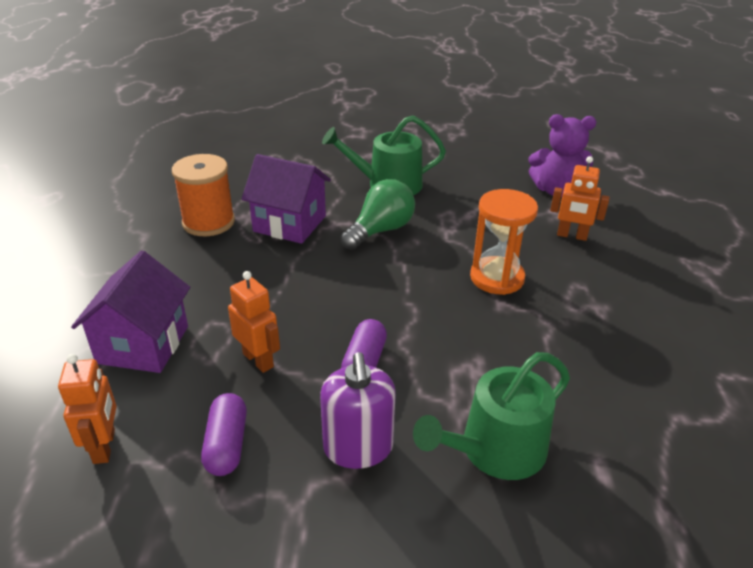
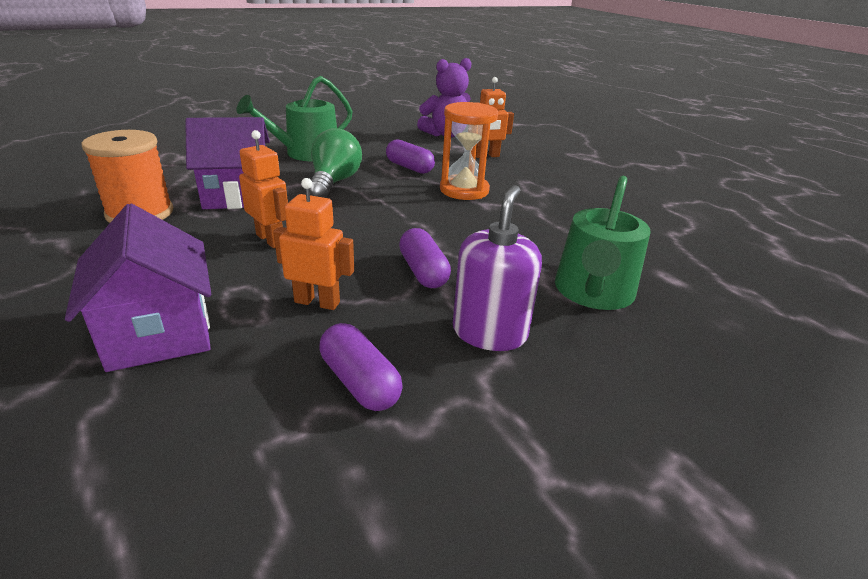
camera: 35 degrees left, 5 degrees down
orange robot [58,354,116,464] -> orange robot moved to [239,130,288,248]
purple soap dispenser [320,352,396,469] -> purple soap dispenser turned 120 degrees counterclockwise [453,185,542,351]
none -> purple capsule [386,140,435,174]

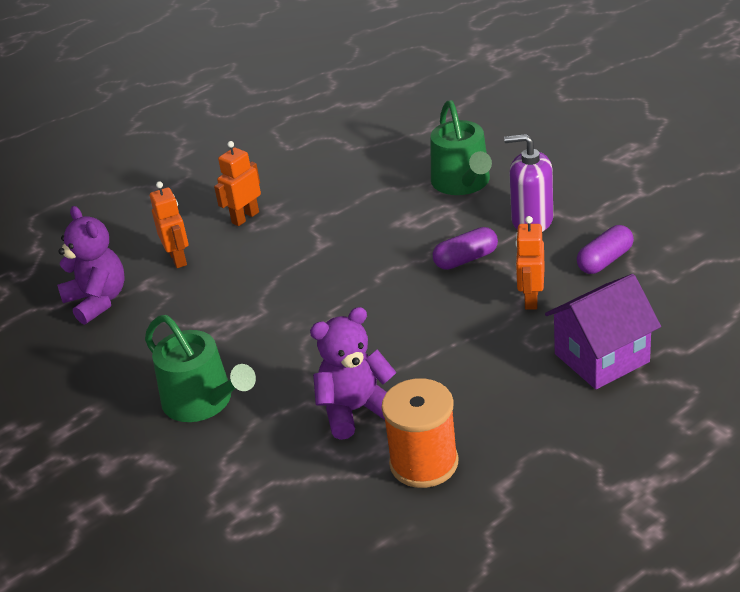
camera: 90 degrees left, 5 degrees up
purple house [185,117,270,209] -> purple teddy bear [310,307,397,440]
orange robot [239,130,288,248] -> orange robot moved to [214,141,261,226]
green light bulb [309,128,362,198] -> none
purple capsule [386,140,435,174] -> none
orange hourglass [440,102,498,200] -> none
green watering can [555,176,651,310] -> green watering can turned 60 degrees clockwise [430,100,492,195]

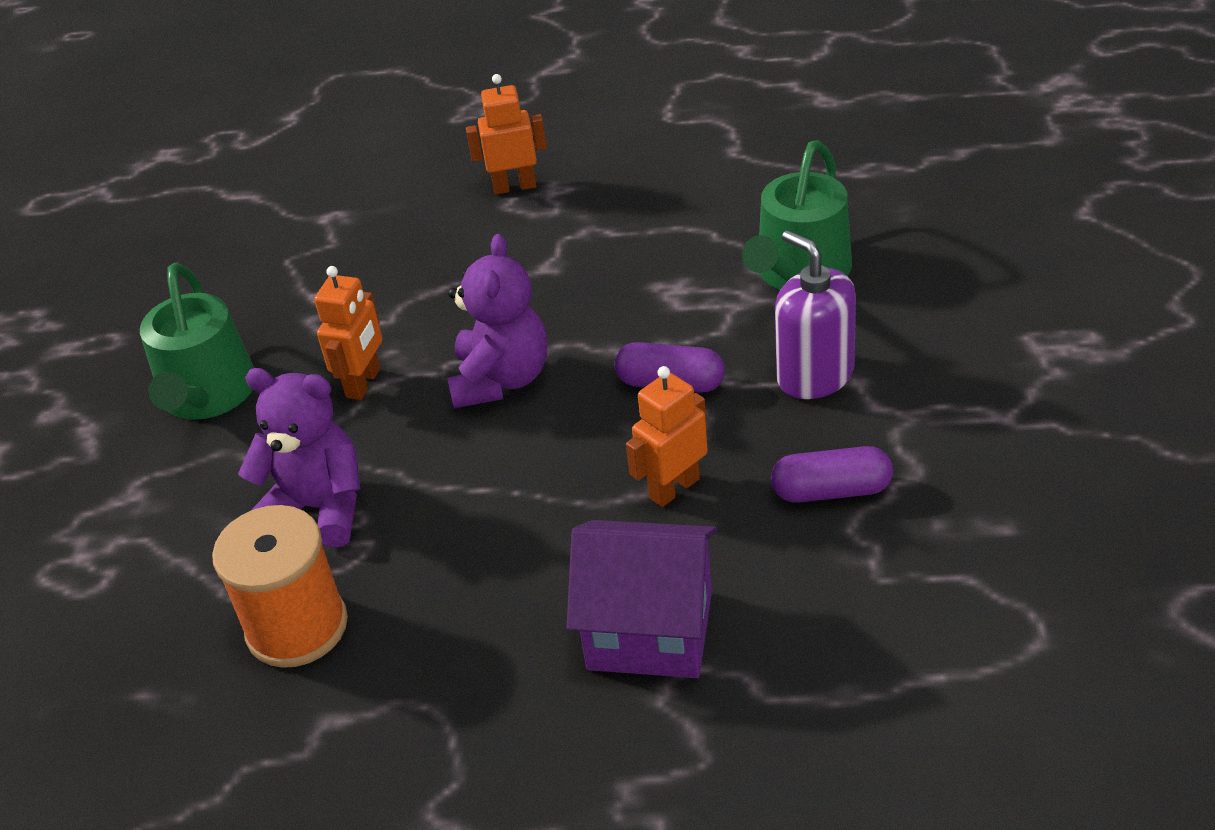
camera: 40 degrees right, 5 degrees up
purple teddy bear [57,206,125,325] -> purple teddy bear moved to [447,234,547,408]
orange robot [150,181,188,268] -> orange robot moved to [314,266,382,400]

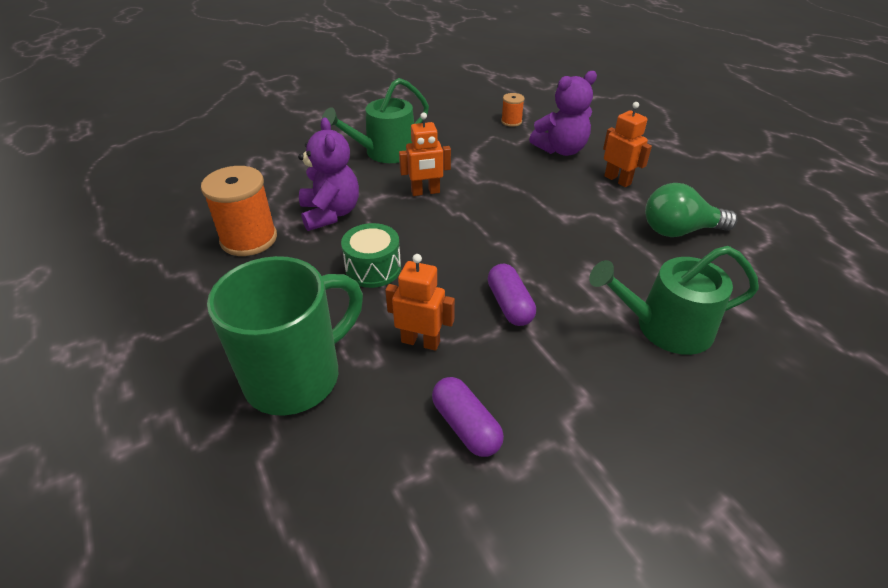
camera: 55 degrees right, 0 degrees up
purple teddy bear [447,234,547,408] -> purple teddy bear moved to [529,71,597,156]
purple house [567,520,717,678] -> green mug [207,256,363,416]
purple soap dispenser [775,230,856,399] -> none
none -> green drum [341,223,401,288]
none -> orange spool [501,93,525,127]
none -> green light bulb [645,183,737,237]

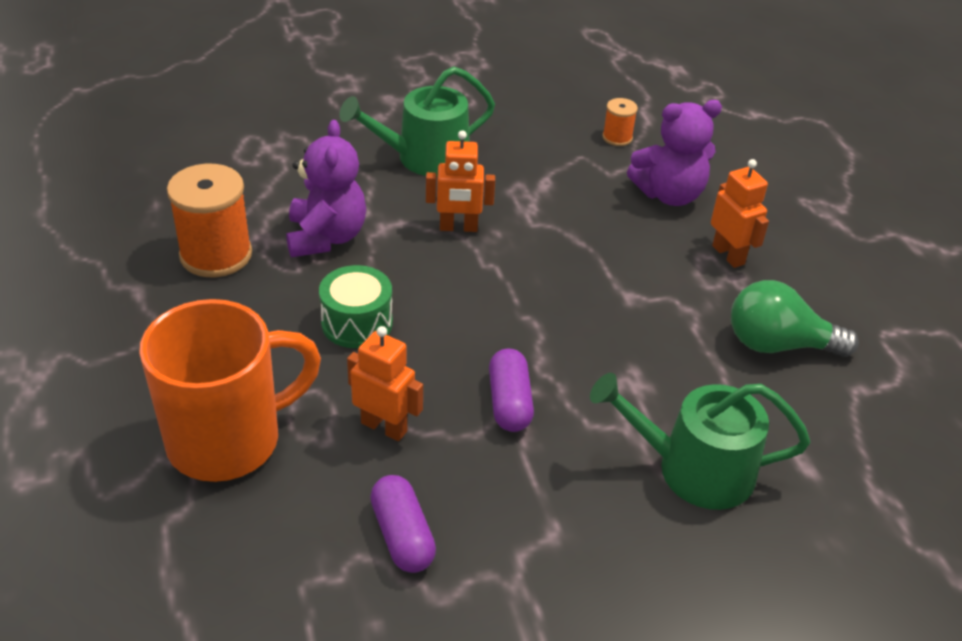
camera: 10 degrees right, 0 degrees up
green mug [207,256,363,416] -> orange mug [139,299,321,482]

